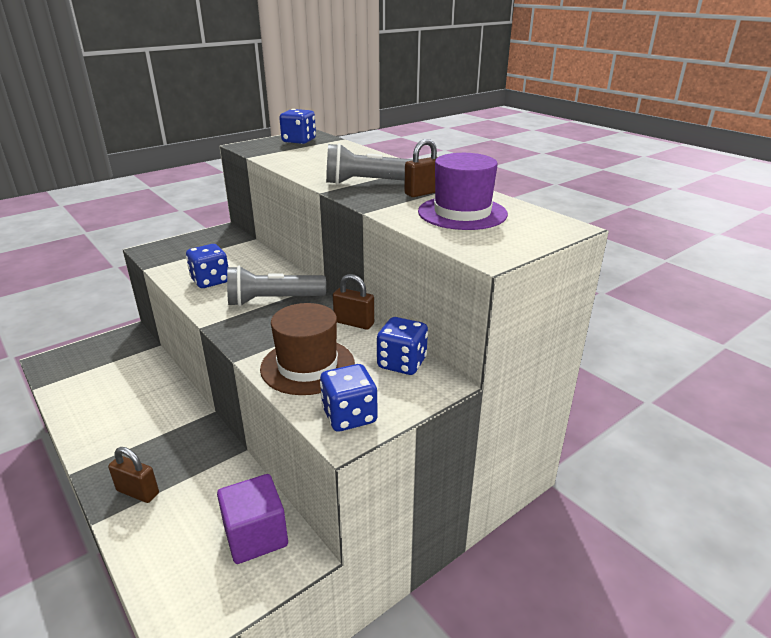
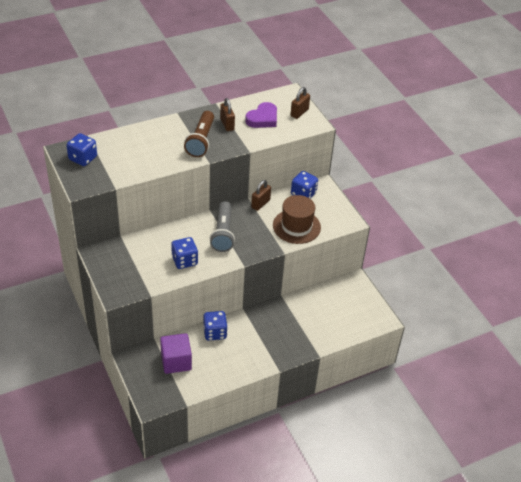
camera: 80 degrees left, 15 degrees up
brown padlock [108,447,159,503] -> brown padlock moved to [291,87,310,119]
purple cube [217,474,288,564] -> purple cube moved to [160,333,192,374]
blue dice [320,364,378,432] -> blue dice moved to [203,311,228,340]
grey flashlight [326,143,413,185] -> brown flashlight [184,111,214,157]
purple hat [418,153,508,230] -> purple heart [245,102,277,128]

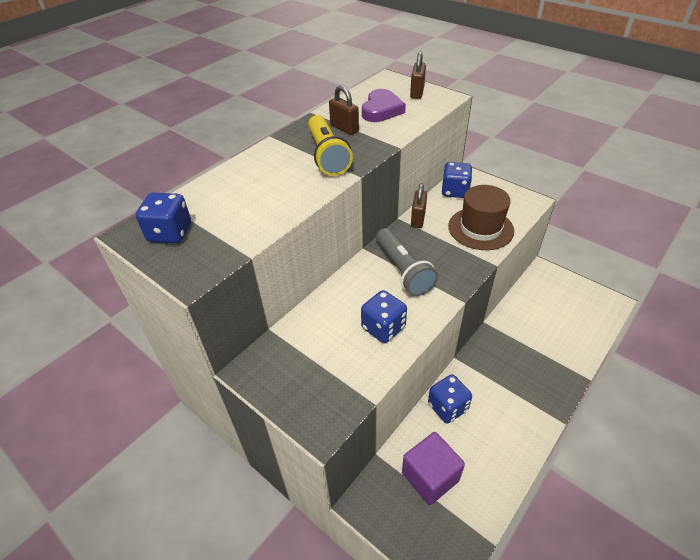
camera: 20 degrees left, 0 degrees up
brown flashlight [184,111,214,157] -> yellow flashlight [308,115,353,176]

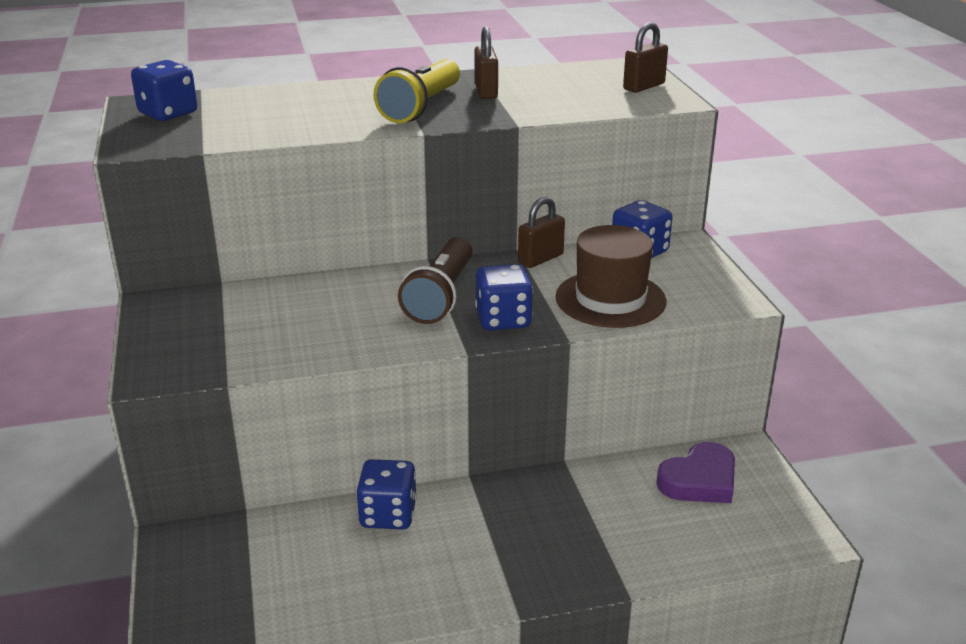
camera: 35 degrees right, 15 degrees down
blue dice [361,290,407,343] -> blue dice moved to [475,264,533,330]
purple heart [362,89,406,122] -> purple heart moved to [657,442,735,503]
grey flashlight [376,228,438,296] -> brown flashlight [398,237,472,324]
purple cube [402,432,465,505] -> none

